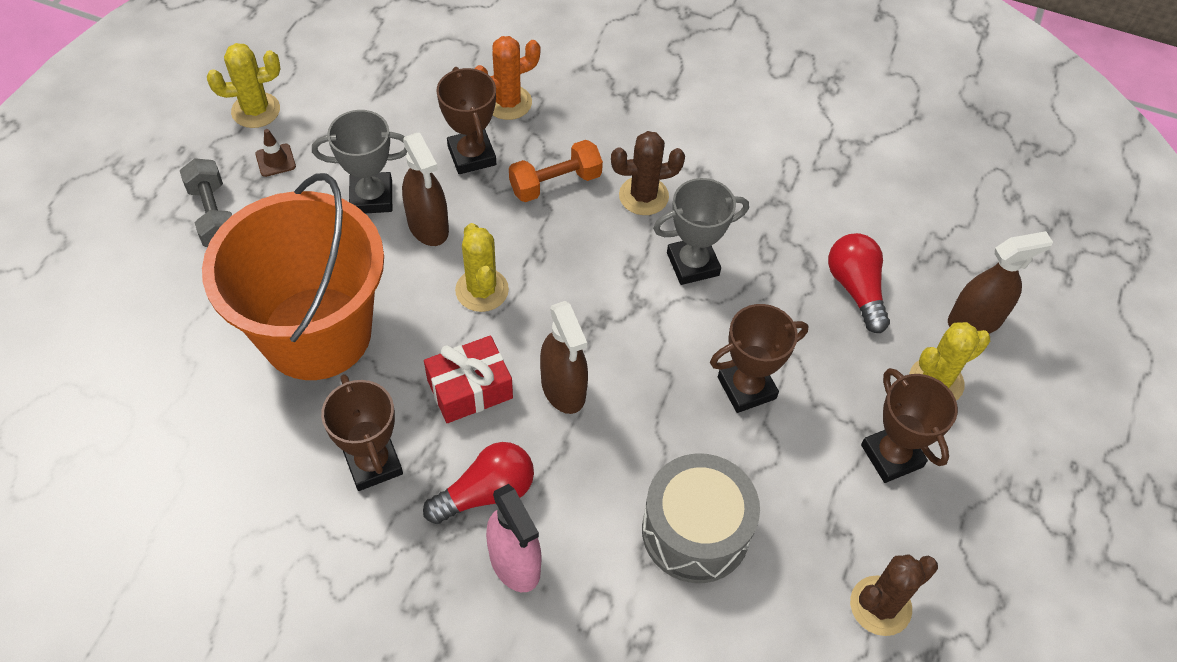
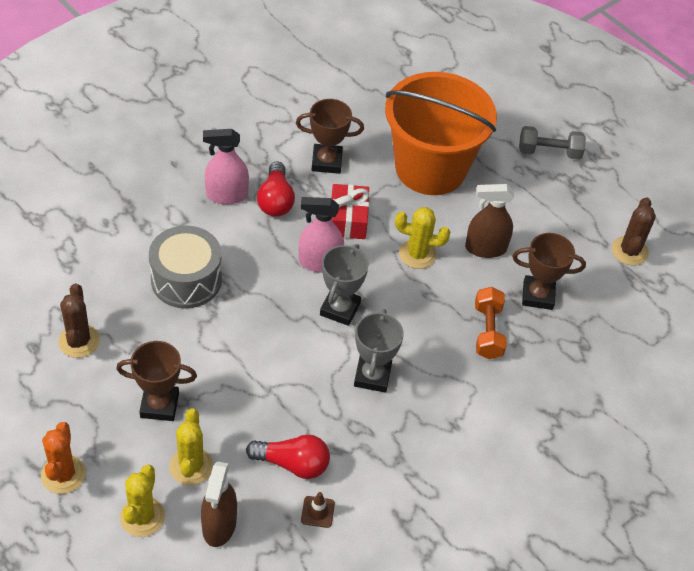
camera: 115 degrees right, 5 degrees down
yellow cactus [207,43,280,128] -> yellow cactus moved to [120,465,165,537]
brown traffic cone [255,129,296,177] -> brown traffic cone moved to [301,492,335,528]
grey trophy [312,110,407,213] -> grey trophy moved to [320,244,368,326]
orange cactus [475,36,540,120] -> orange cactus moved to [41,422,86,494]
brown spray bottle [540,301,588,414] -> pink spray bottle [299,197,344,273]
brown cactus [611,131,685,215] -> brown cactus moved to [612,197,656,266]
brown trophy [710,304,808,413] -> none

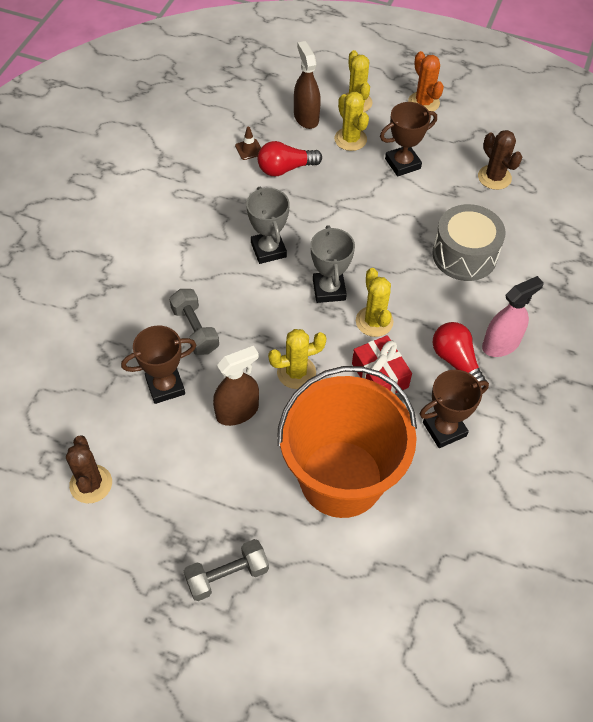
camera: 155 degrees right, 5 degrees up
pink spray bottle [299,197,344,273] -> yellow cactus [356,268,393,337]
orange dumbbell [475,287,507,359] -> grey dumbbell [169,289,219,355]

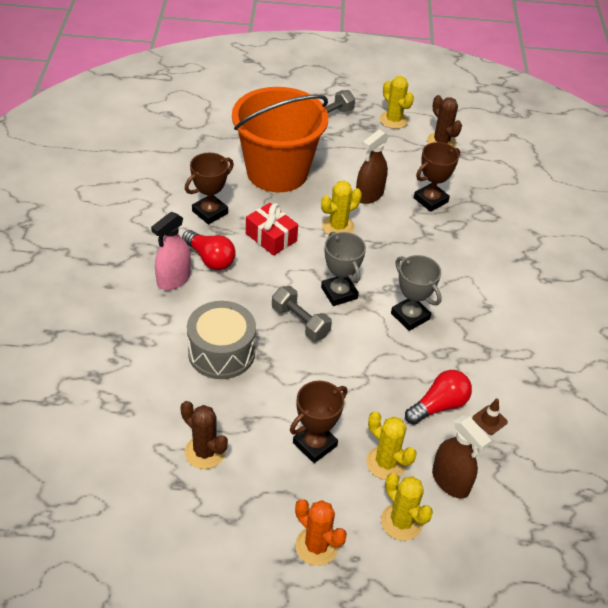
camera: 160 degrees right, 10 degrees down
grey dumbbell [169,289,219,355] -> grey dumbbell moved to [272,286,332,341]
yellow cactus [356,268,393,337] -> yellow cactus moved to [380,76,414,129]

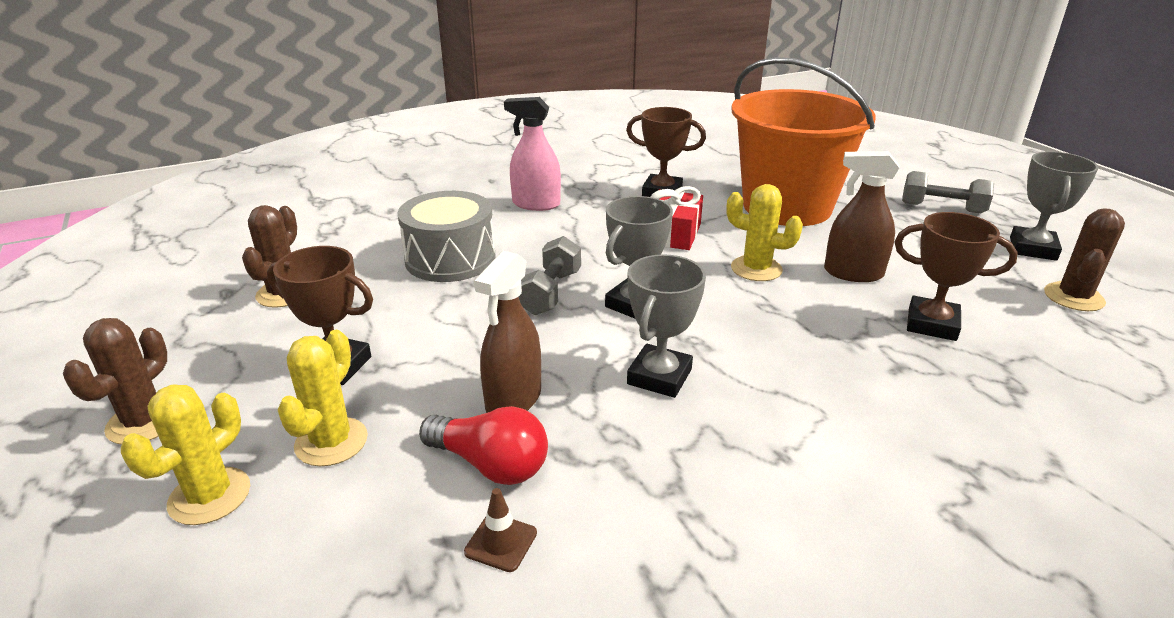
camera: 65 degrees right, 15 degrees down
red light bulb [182,230,236,270] -> none
orange cactus [295,499,347,566] -> brown cactus [63,318,167,444]
yellow cactus [380,76,414,129] -> grey trophy [1010,151,1098,261]
brown spray bottle [432,415,492,498] -> brown spray bottle moved to [474,251,541,413]

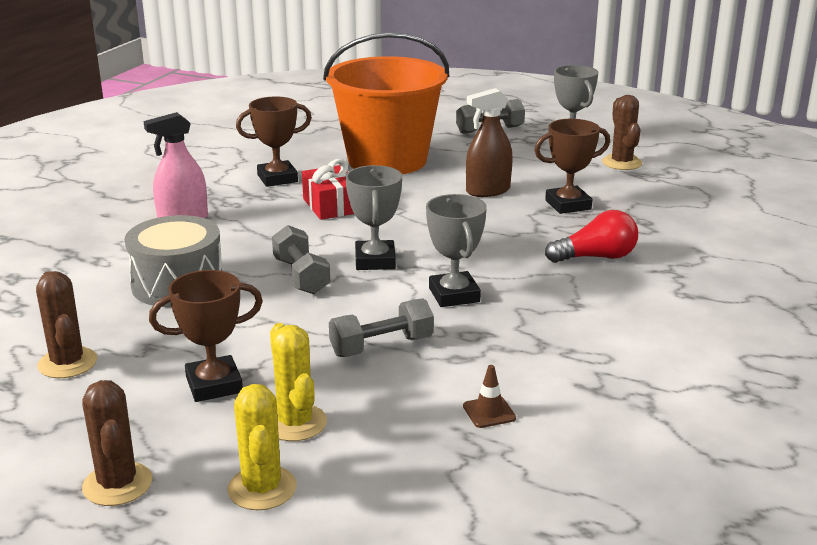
camera: 40 degrees left, 5 degrees down
red light bulb [419,406,548,485] -> red light bulb moved to [545,210,638,263]
brown spray bottle [474,251,541,413] -> grey dumbbell [329,298,434,357]
yellow cactus [726,184,803,281] -> none

